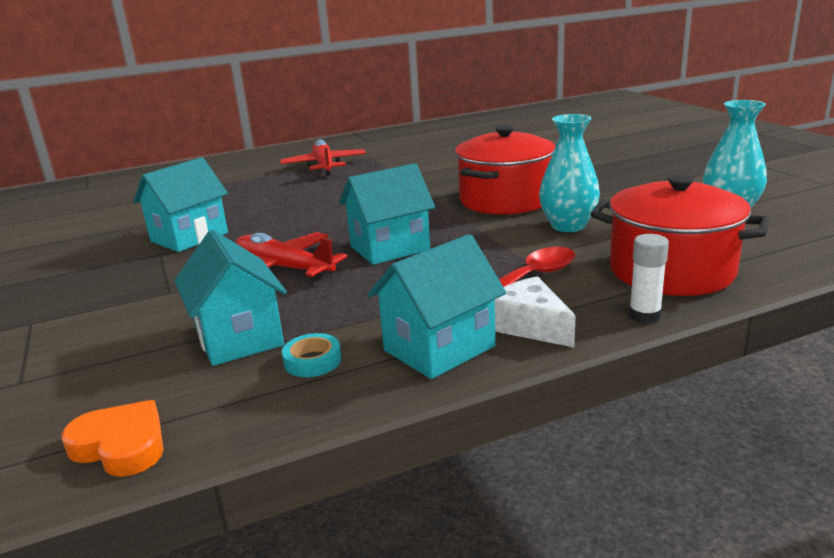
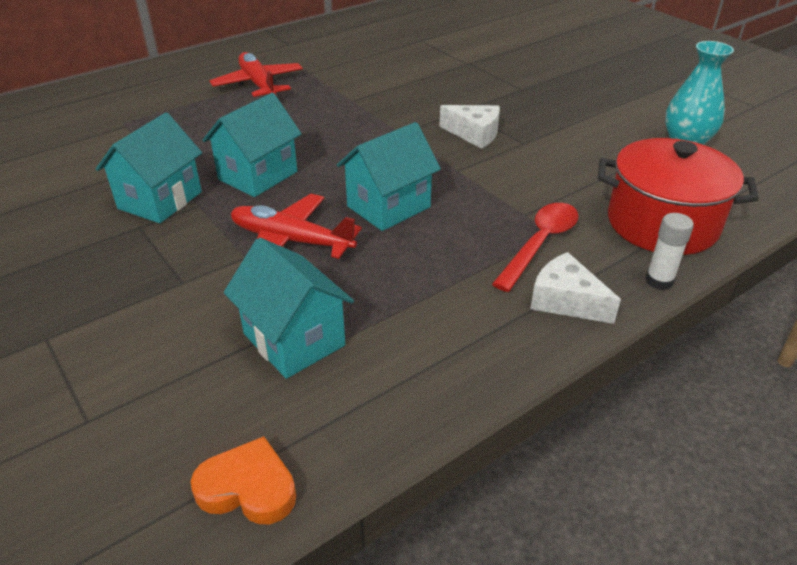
camera: 15 degrees left, 15 degrees up
turquoise tape [282,333,342,377] -> none
turquoise house [368,234,506,379] -> turquoise house moved to [202,93,302,197]
red pot [455,125,555,215] -> white cheese [439,105,500,149]
turquoise vase [539,114,600,232] -> none

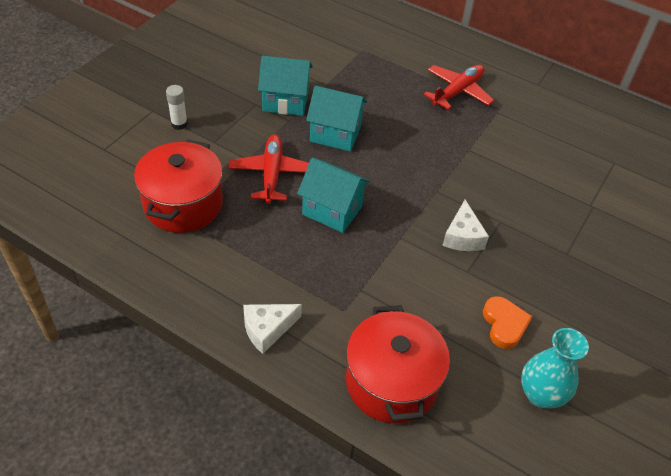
camera: 65 degrees right, 10 degrees up
orange heart [191,436,296,524] -> orange heart moved to [483,296,533,349]
turquoise house [224,238,354,379] -> red pot [134,139,223,233]
red spoon [492,203,578,292] -> none
white cheese [530,252,621,324] -> white cheese turned 135 degrees counterclockwise [243,304,302,354]
white glue stick [645,213,694,290] -> white glue stick moved to [166,85,188,130]

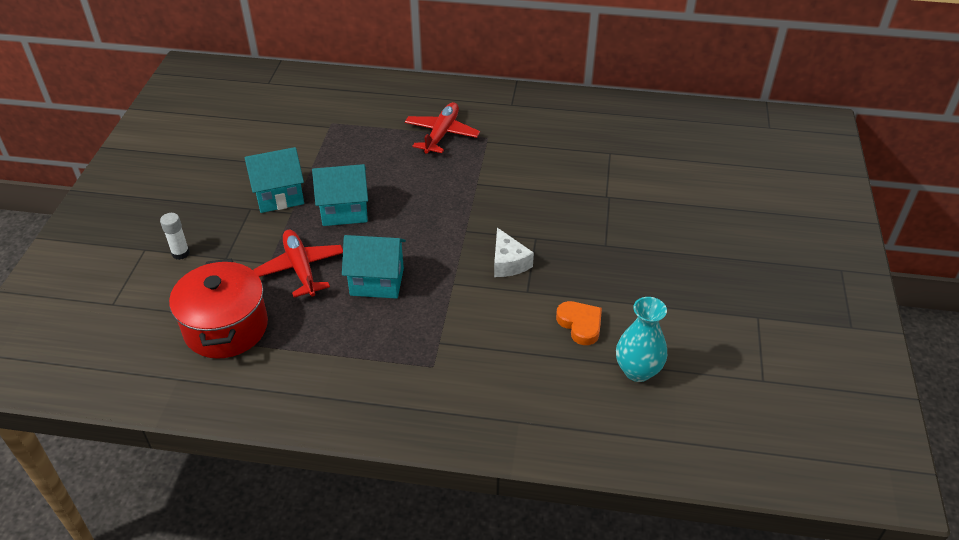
camera: 20 degrees left, 5 degrees down
white cheese [243,304,302,354] -> none
red pot [346,305,450,423] -> none

